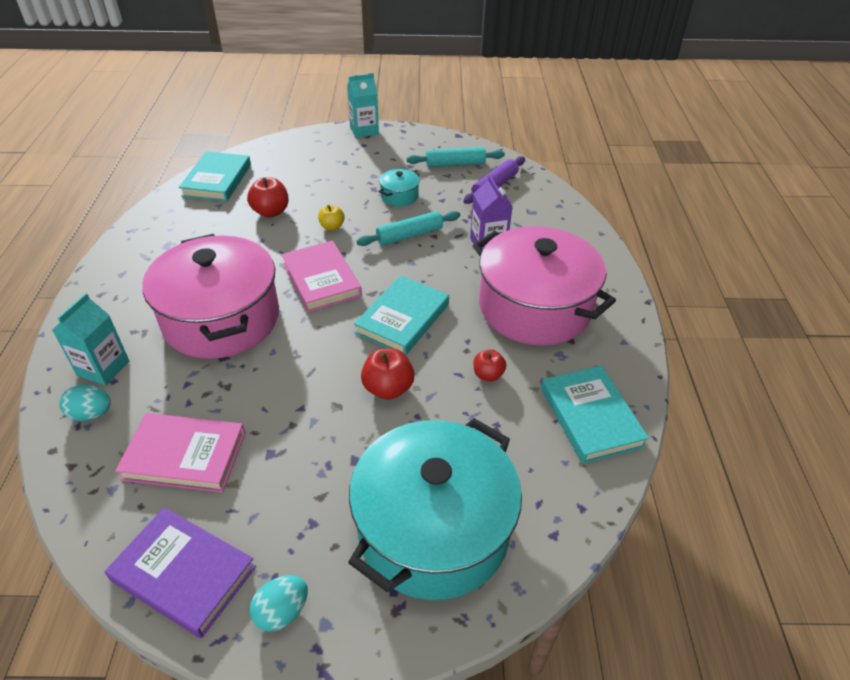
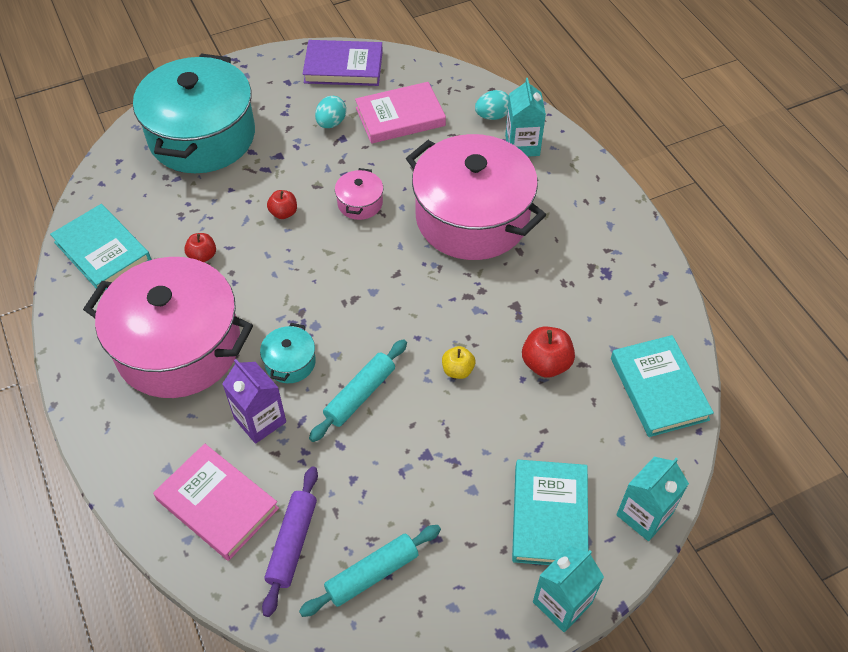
camera: 155 degrees right, 10 degrees up
turquoise egg [249,575,308,632] -> turquoise egg moved to [315,96,346,128]
pink book [281,241,362,312] -> pink book moved to [153,444,279,561]
turquoise book [354,275,449,355] -> turquoise book moved to [512,460,588,565]
red apple [361,348,415,400] -> red apple [267,190,297,219], size x0.64
turquoise pot [379,169,420,206] -> turquoise pot moved to [260,323,316,383]
none -> pink pot [335,168,383,220]
none -> turquoise carton [616,457,689,541]

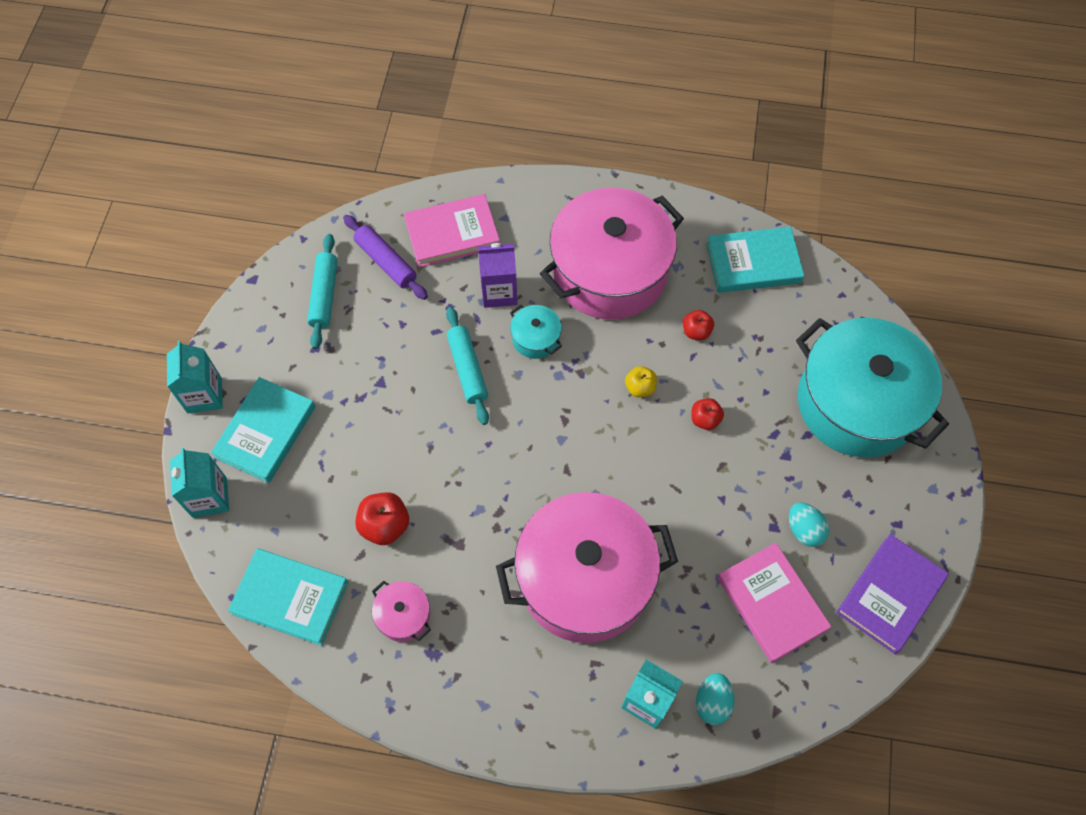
camera: 125 degrees right, 10 degrees up
pink pot [335,168,383,220] -> pink pot moved to [372,580,431,642]
pink book [355,82,446,144] -> pink book turned 45 degrees counterclockwise [718,543,832,663]
yellow apple [442,346,475,379] -> yellow apple moved to [625,366,657,397]
turquoise book [512,460,588,565] -> turquoise book turned 75 degrees clockwise [211,377,316,483]

